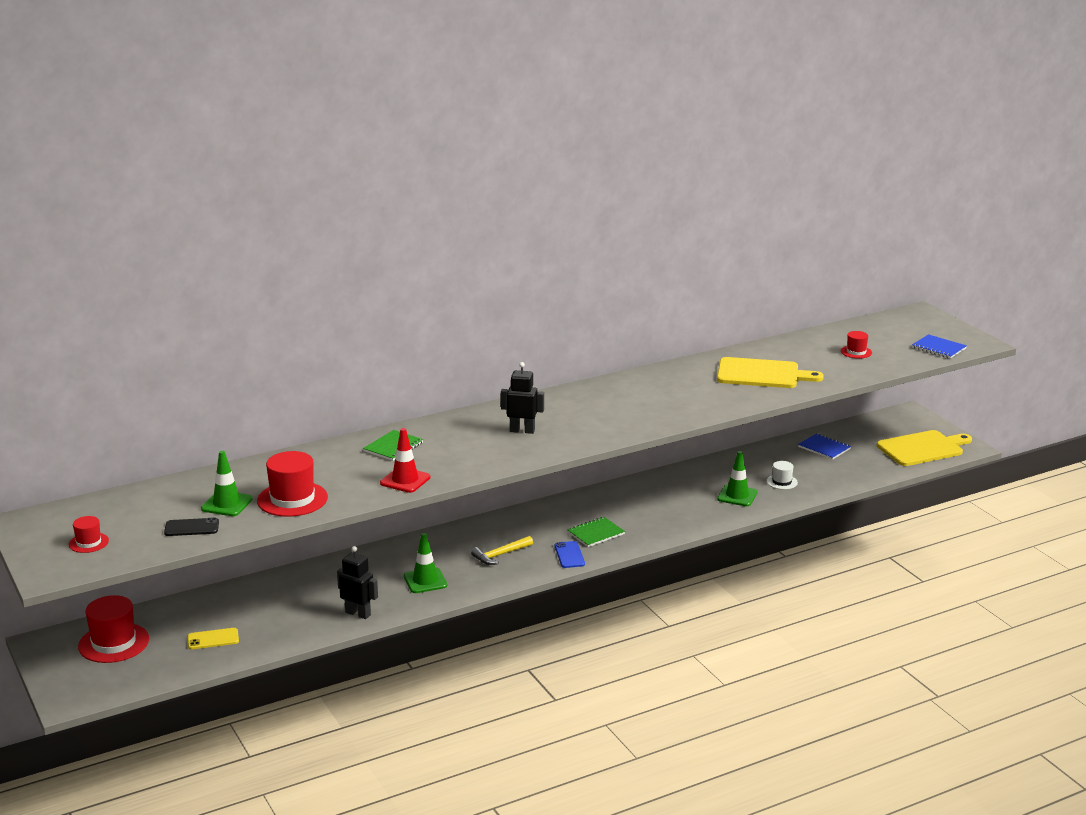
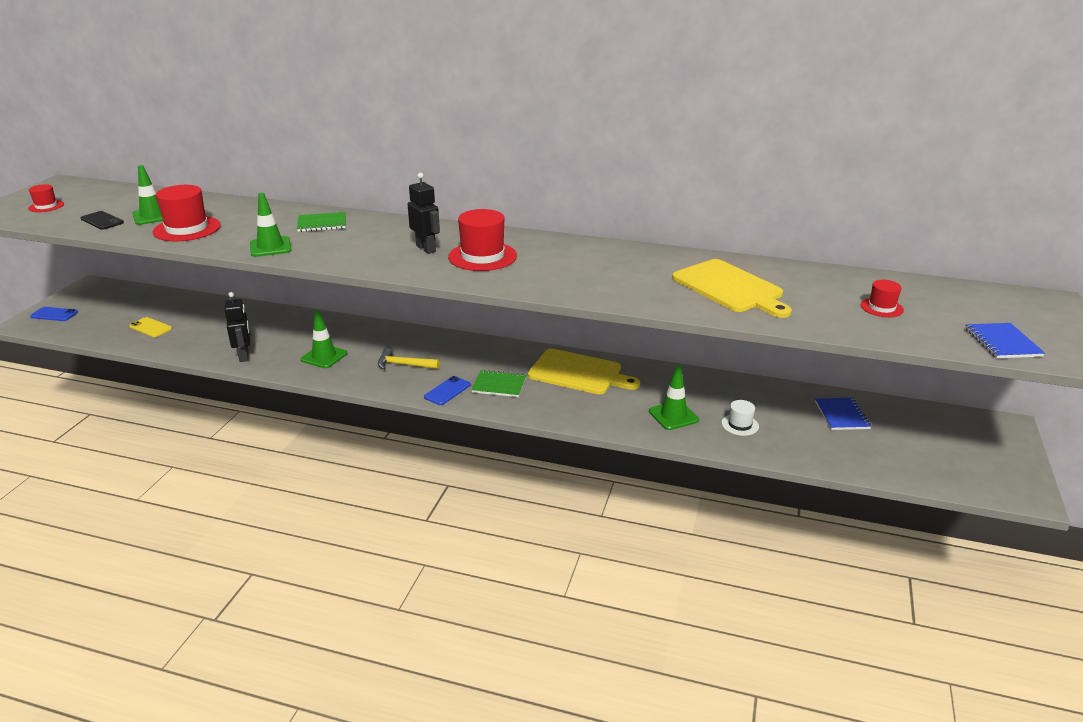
camera: 45 degrees right, 5 degrees up
red hat [78,595,149,663] -> red hat moved to [448,209,517,271]
red traffic cone [380,428,430,493] -> green traffic cone [250,193,292,257]
yellow cutting board [877,430,972,466] -> yellow cutting board moved to [528,349,640,395]
none -> blue phone [30,307,78,321]

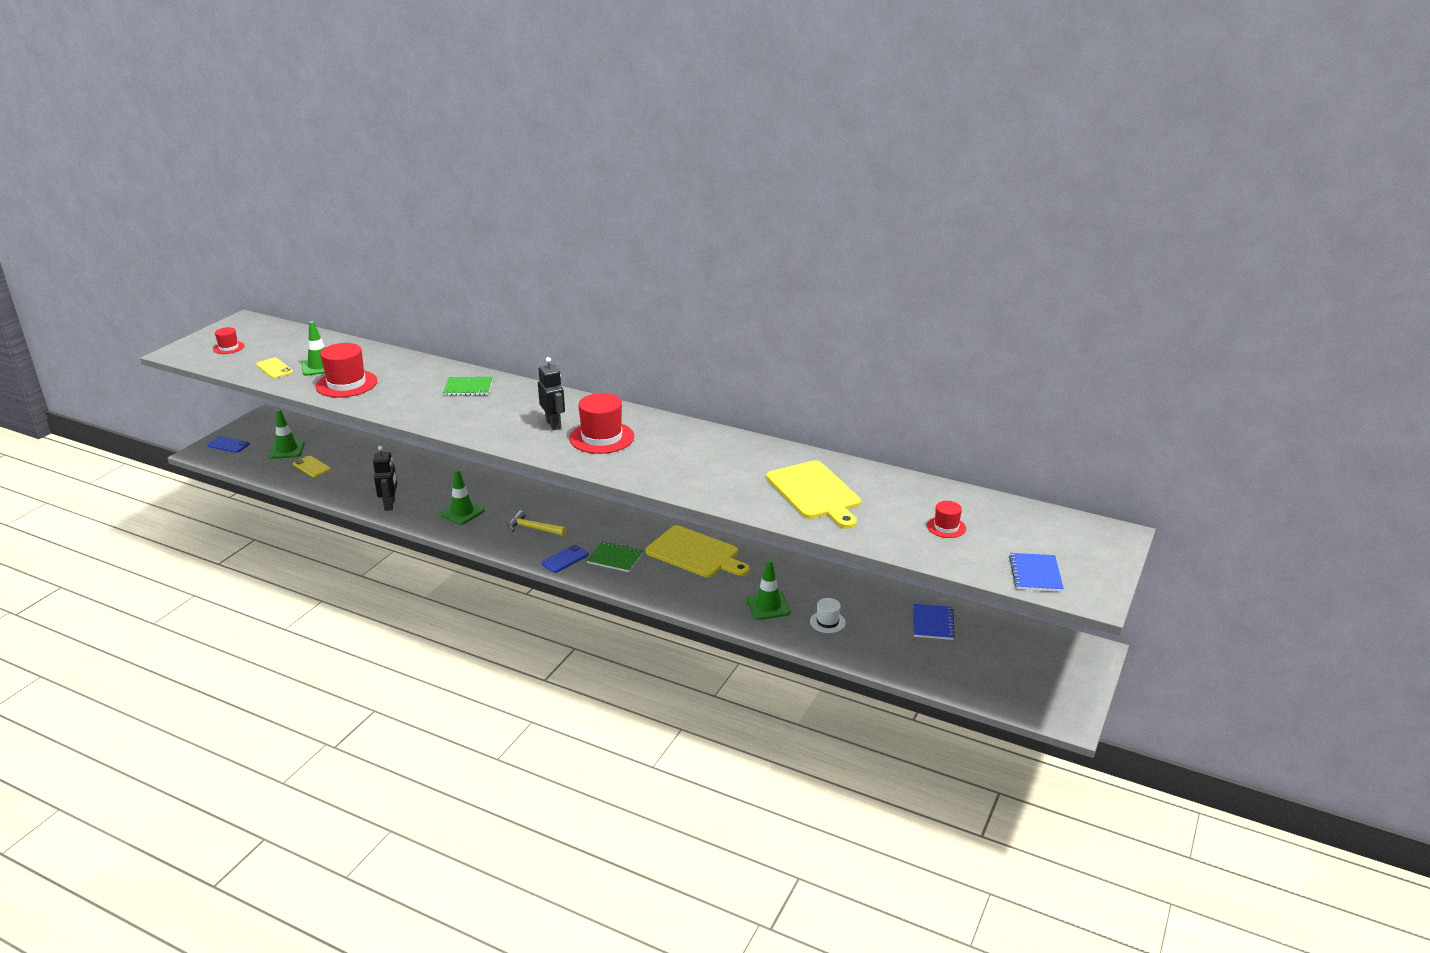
camera: 10 degrees right, 0 degrees up
black phone [81,211,124,230] -> yellow phone [256,358,293,378]
green traffic cone [250,193,292,257] -> green traffic cone moved to [269,409,305,459]

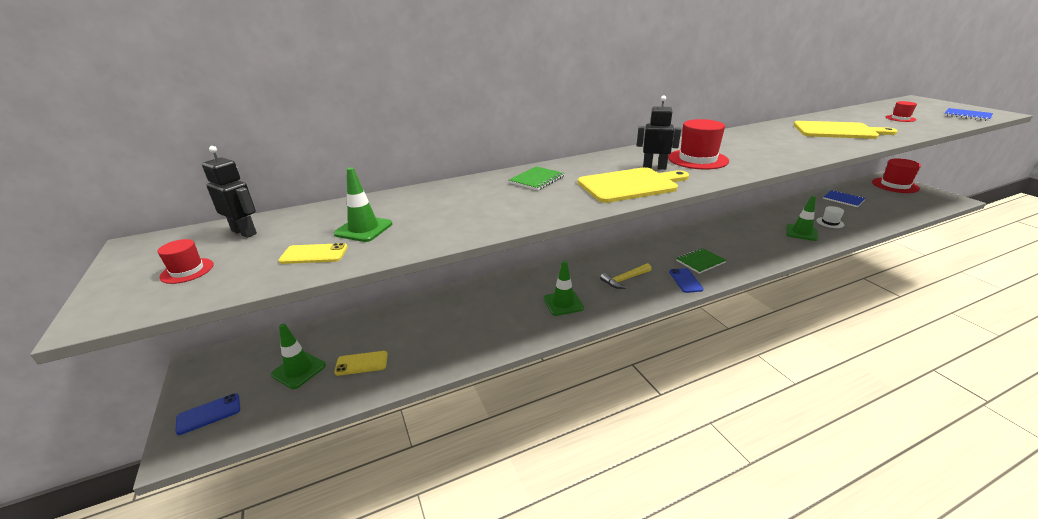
camera: 50 degrees left, 0 degrees up
red hat [316,343,377,397] -> red hat moved to [872,158,921,193]
black robot [373,446,397,511] -> black robot moved to [202,146,257,238]
yellow cutting board [646,525,750,577] -> yellow cutting board moved to [578,167,689,203]

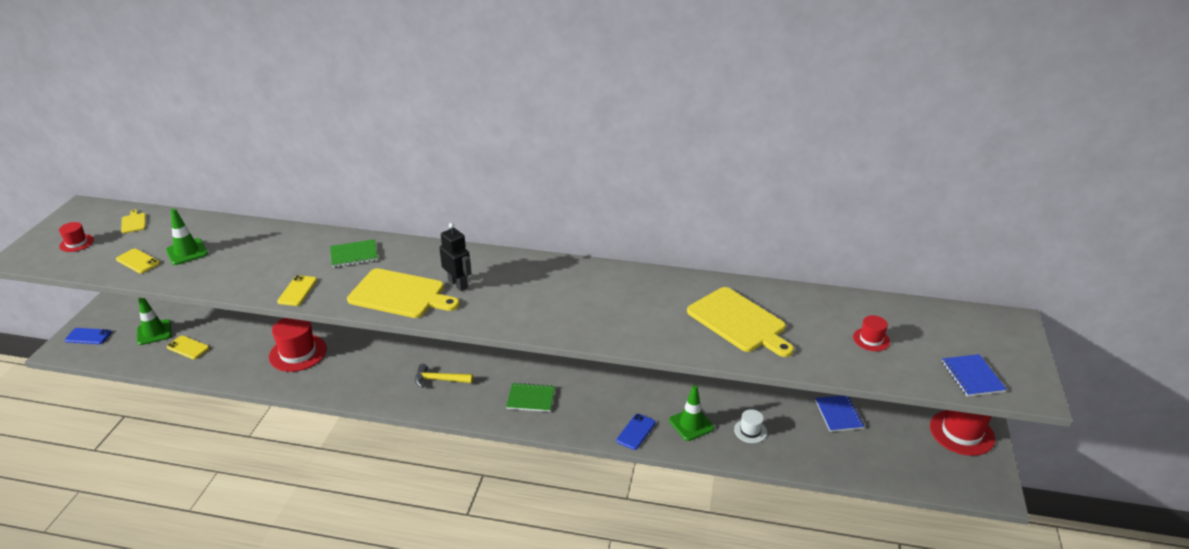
camera: 35 degrees right, 5 degrees up
black robot [202,146,257,238] -> yellow cutting board [121,210,146,233]
green traffic cone [544,261,584,316] -> none
red hat [668,119,729,170] -> red hat moved to [269,318,327,372]
blue phone [669,268,704,293] -> blue phone moved to [617,414,656,450]
none -> yellow phone [277,275,317,306]

